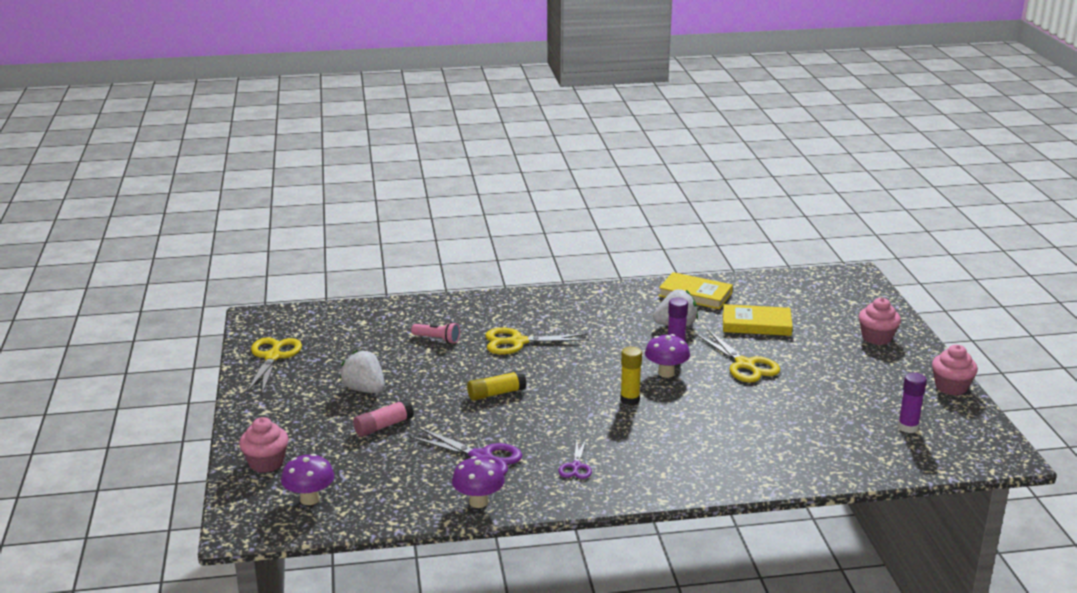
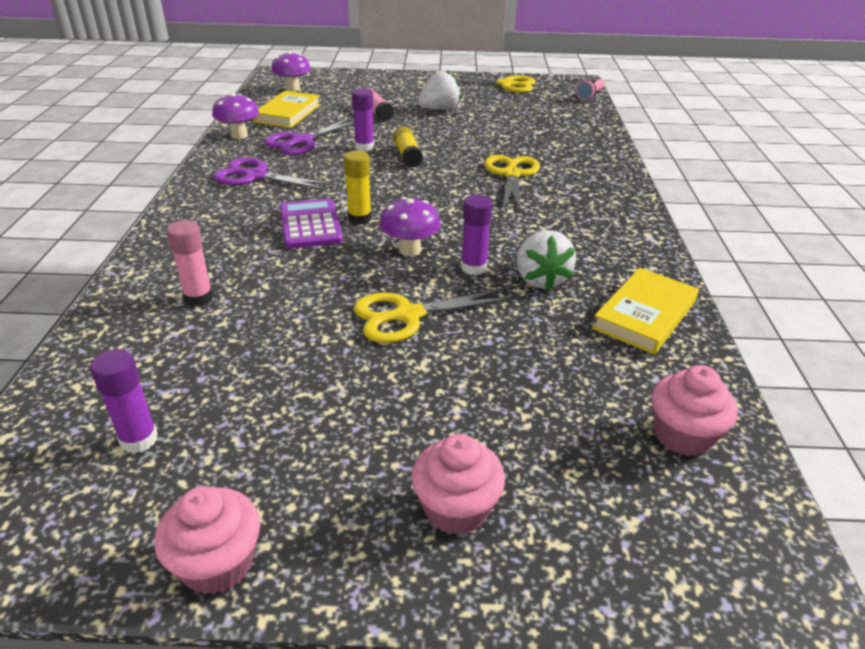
camera: 100 degrees right, 10 degrees up
pink cupcake [239,417,288,473] -> pink cupcake moved to [651,365,738,456]
pink flashlight [411,322,460,344] -> pink flashlight moved to [576,79,604,100]
purple scissors [558,440,592,479] -> purple scissors [213,157,335,190], size x1.75
yellow book [723,304,793,336] -> yellow book moved to [254,91,320,128]
none -> pink glue stick [166,220,213,306]
none -> purple calculator [280,198,343,249]
none -> purple glue stick [352,88,374,151]

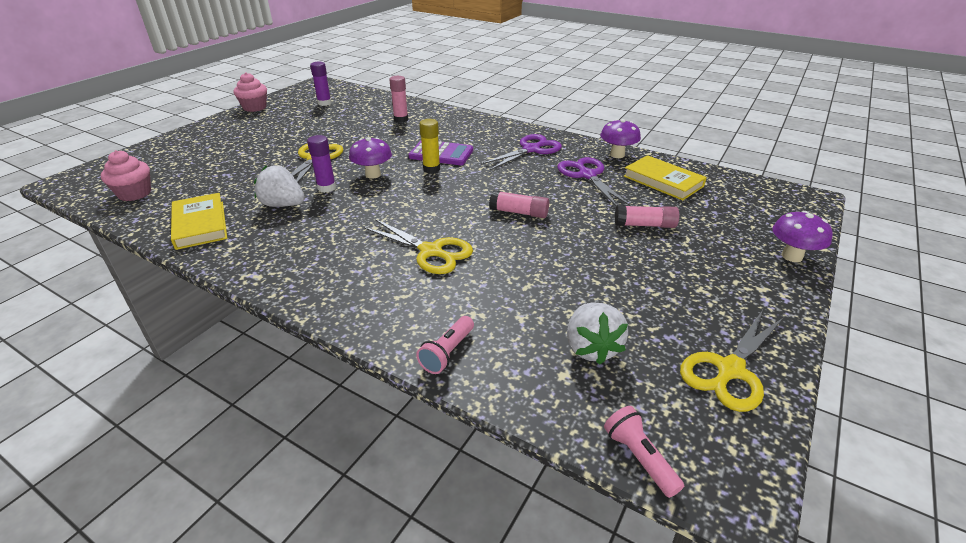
camera: 120 degrees right, 0 degrees up
purple mushroom [271,51,311,92] -> purple mushroom moved to [772,211,833,262]
purple glue stick [352,88,374,151] -> none
yellow glue stick [393,127,423,168] -> pink glue stick [489,190,549,218]
pink cupcake [411,434,505,535] -> none
white strawberry [418,71,461,110] -> white strawberry moved to [567,302,628,365]
none -> pink flashlight [416,316,474,374]

